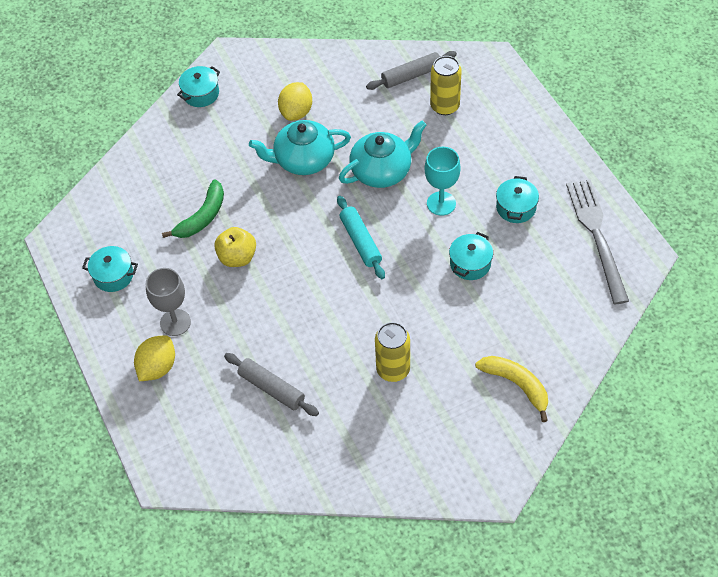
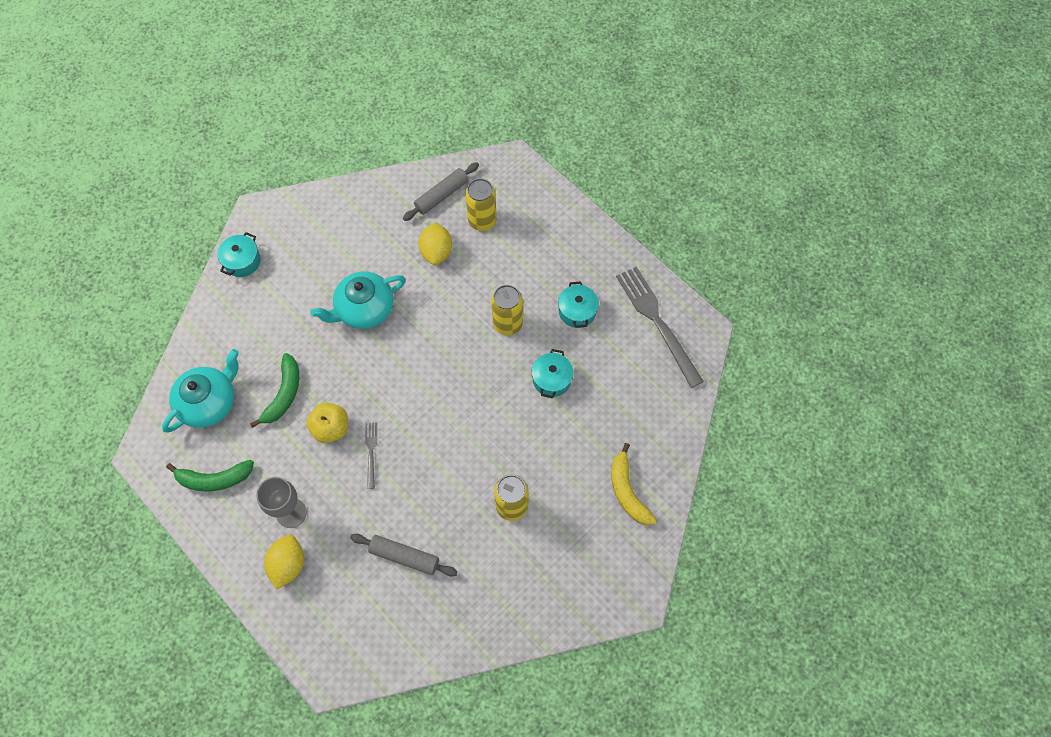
camera: 20 degrees left, 10 degrees up
turquoise pot [82,246,138,292] -> green banana [166,460,254,492]
yellow lemon [278,82,312,121] -> yellow lemon moved to [418,222,452,265]
turquoise rolling pin [337,196,385,279] -> none
turquoise teapot [339,121,427,188] -> turquoise teapot moved to [162,349,239,433]
turquoise goblet [424,147,461,216] -> yellow can [491,285,523,335]
yellow banana [475,356,548,422] -> yellow banana turned 135 degrees counterclockwise [611,443,657,525]
none -> grey fork [365,422,377,489]

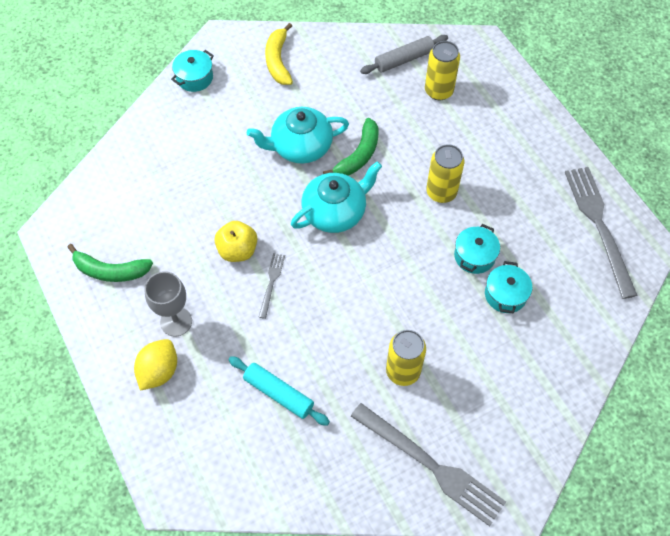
camera: 15 degrees right, 5 degrees down
turquoise teapot [162,349,239,433] -> turquoise teapot moved to [291,161,382,233]
green banana [250,353,299,428] -> green banana moved to [323,118,378,175]
grey rolling pin [350,534,457,577] -> turquoise rolling pin [229,356,330,426]
yellow lemon [418,222,452,265] -> none
turquoise pot [558,281,599,328] -> turquoise pot moved to [485,261,532,313]
yellow banana [611,443,657,525] -> yellow banana moved to [265,23,293,85]
none -> grey fork [351,403,506,526]

